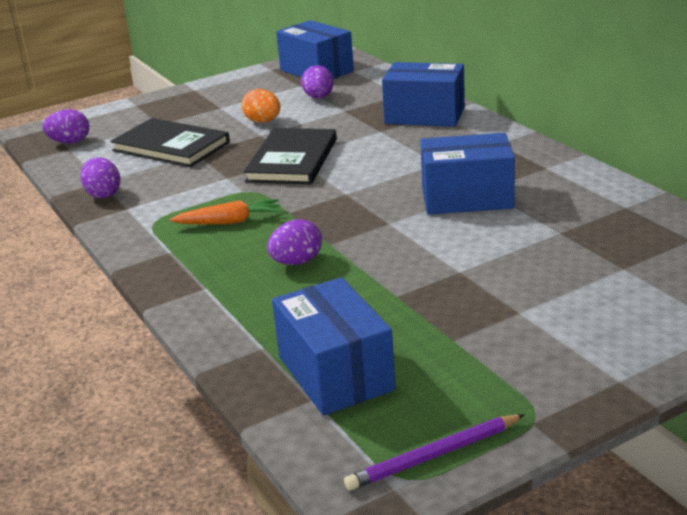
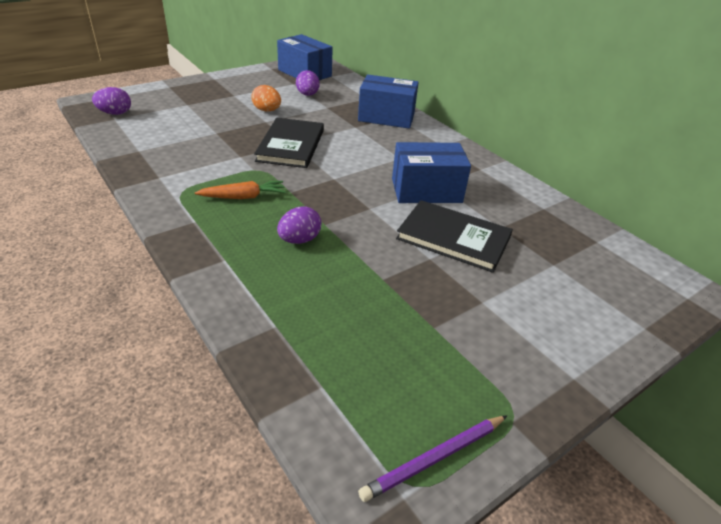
camera: 10 degrees left, 10 degrees up
purple egg [80,157,121,198] -> none
black book [110,118,230,167] -> black book moved to [396,200,513,273]
blue box [272,277,396,416] -> none

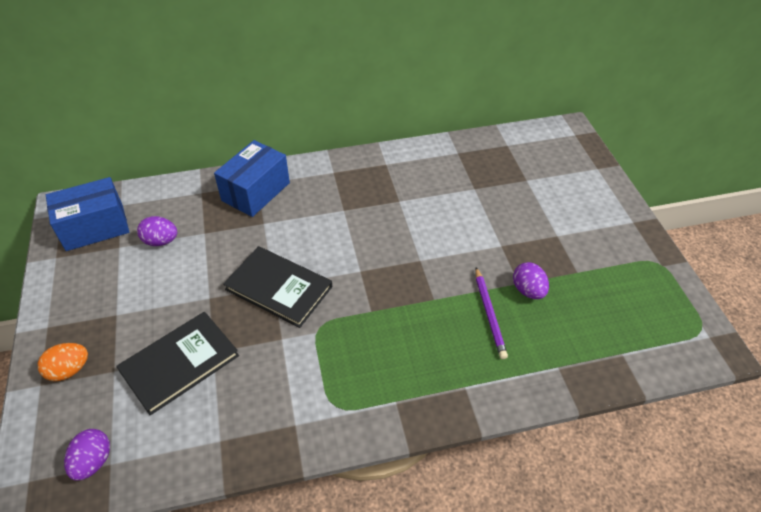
camera: 65 degrees left, 10 degrees up
orange carrot [195,181,286,199] -> none
orange egg [251,85,281,112] -> orange egg moved to [38,343,88,381]
purple egg [277,206,321,244] -> purple egg moved to [513,262,549,299]
purple pencil [358,415,507,502] -> purple pencil moved to [475,267,508,359]
blue box [392,142,471,203] -> none
black book [396,200,513,273] -> black book moved to [116,312,239,415]

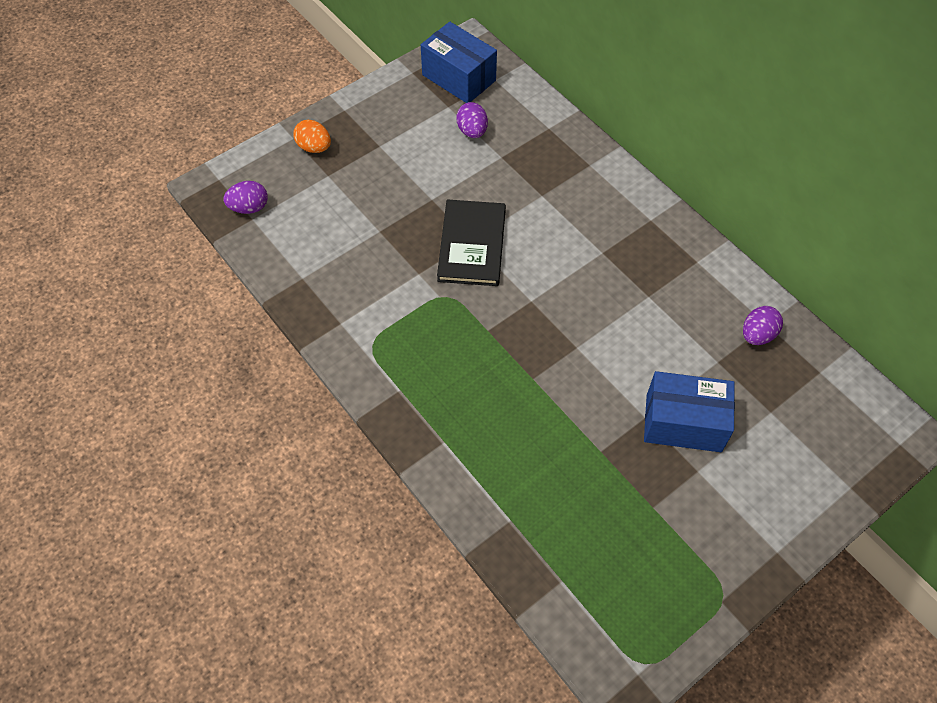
camera: 65 degrees right, 10 degrees up
black book [116,312,239,415] -> none
blue box [214,140,290,217] -> blue box moved to [644,371,735,452]
purple pencil [475,267,508,359] -> none
purple egg [513,262,549,299] -> purple egg moved to [743,306,783,345]

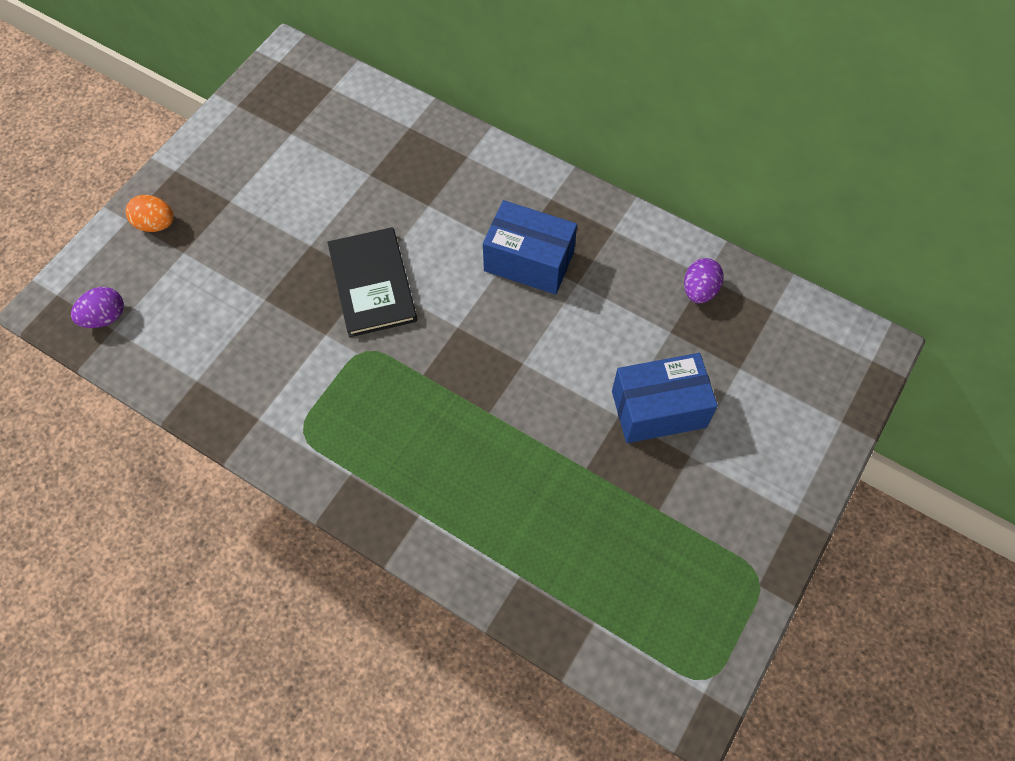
camera: 20 degrees left, 5 degrees up
blue box [421,22,497,103] -> blue box moved to [483,200,577,295]
purple egg [456,102,488,138] -> none

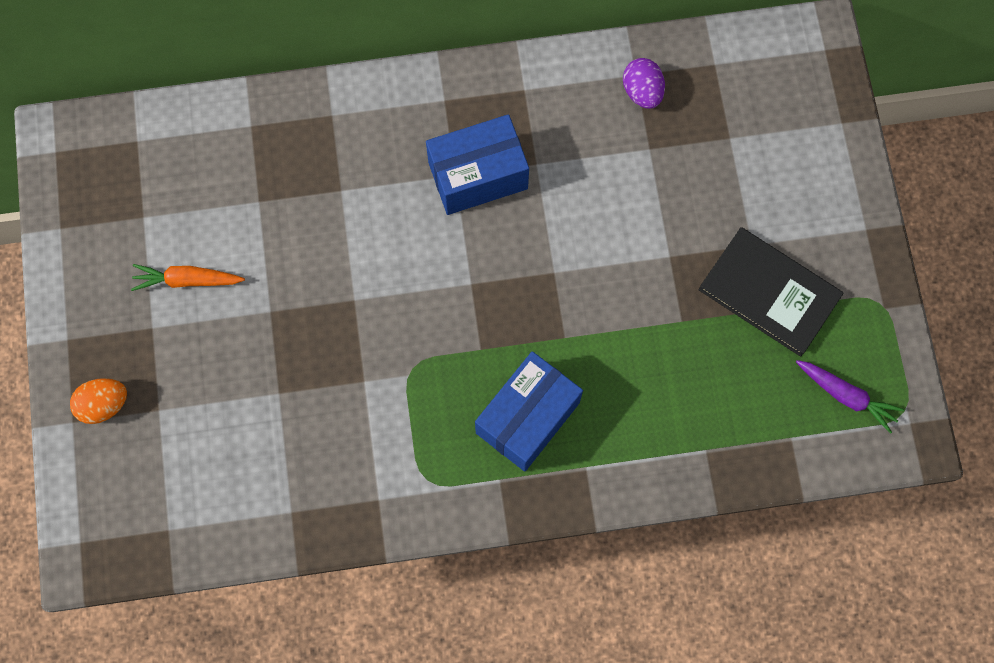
camera: 40 degrees left, 10 degrees up
purple egg [71,287,124,328] -> none
black book [328,227,417,337] -> black book moved to [699,227,844,357]
blue box [612,353,718,443] -> blue box moved to [475,351,583,471]
none -> orange carrot [131,264,245,291]
none -> purple carrot [796,360,904,434]

